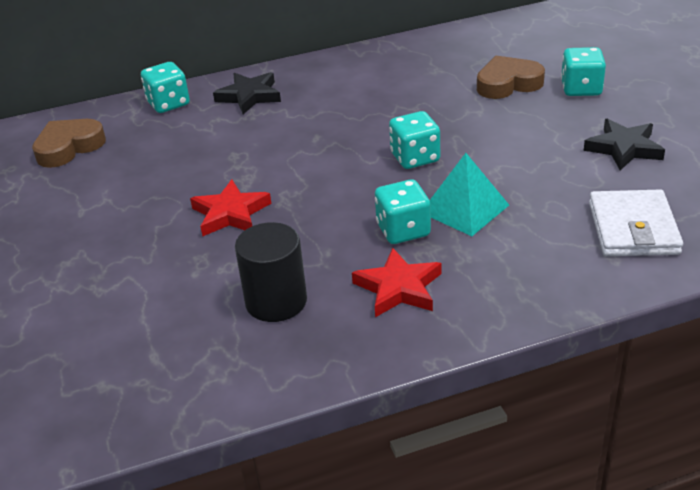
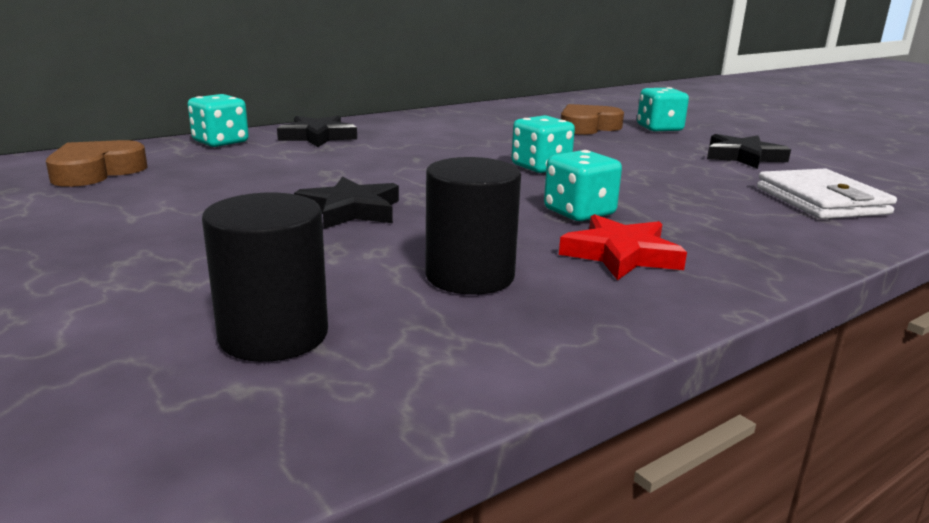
camera: 20 degrees left, 15 degrees down
red star [190,179,271,236] -> black star [294,176,399,229]
turquoise pyramid [430,153,509,236] -> none
none -> black cylinder [202,193,328,362]

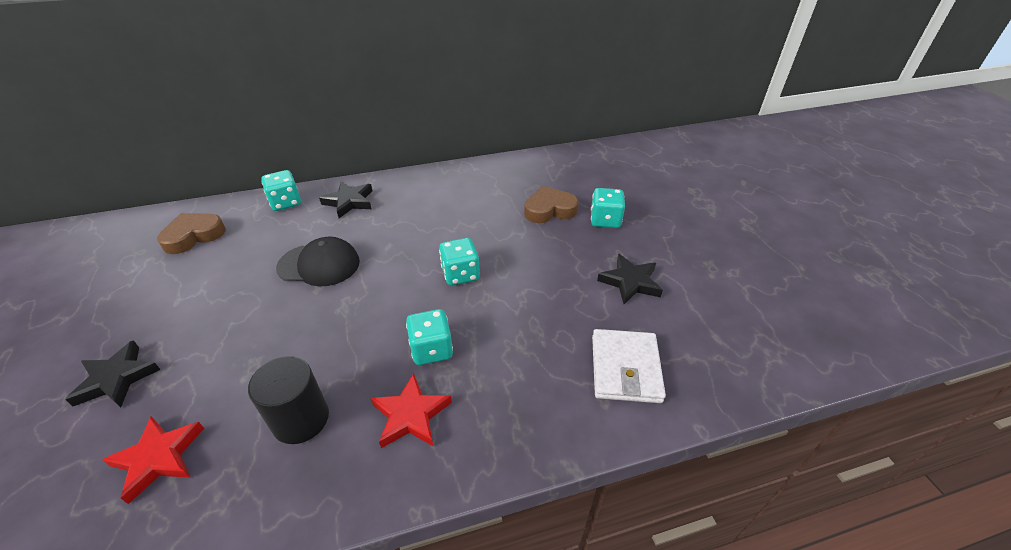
camera: 20 degrees right, 20 degrees up
black cylinder [202,193,328,362] -> red star [102,416,204,504]
black star [294,176,399,229] -> black star moved to [65,340,161,407]
none -> black cap [276,237,360,287]

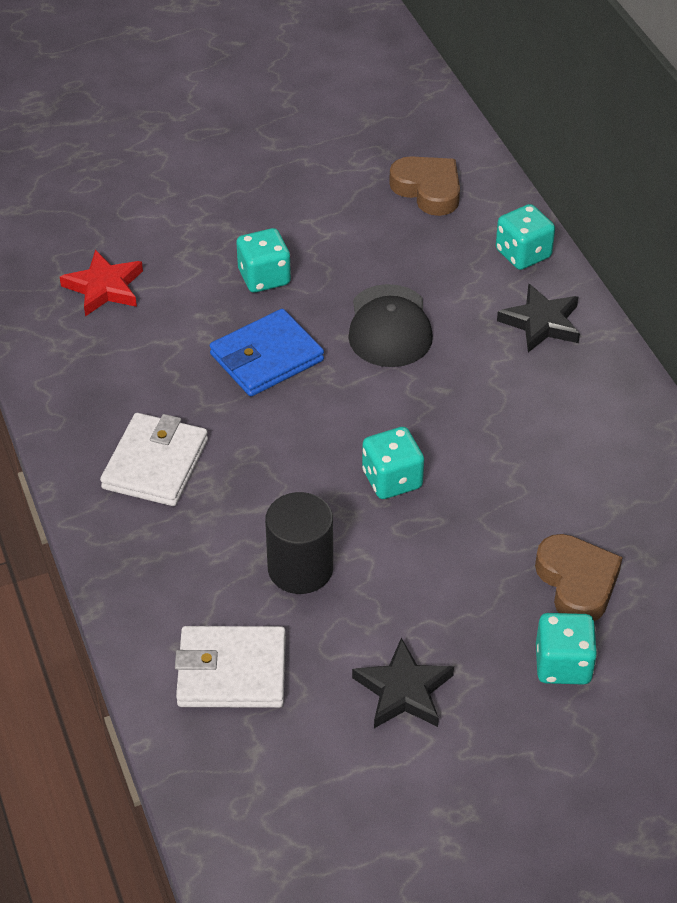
camera: 85 degrees right, 5 degrees up
black star [65,340,161,407] -> none
black cylinder [248,356,329,444] -> black cylinder moved to [265,492,333,594]
red star [371,373,452,448] -> white wallet [100,413,208,506]
turquoise dice [406,309,453,365] -> turquoise dice moved to [236,228,291,293]
none -> blue wallet [210,309,324,396]

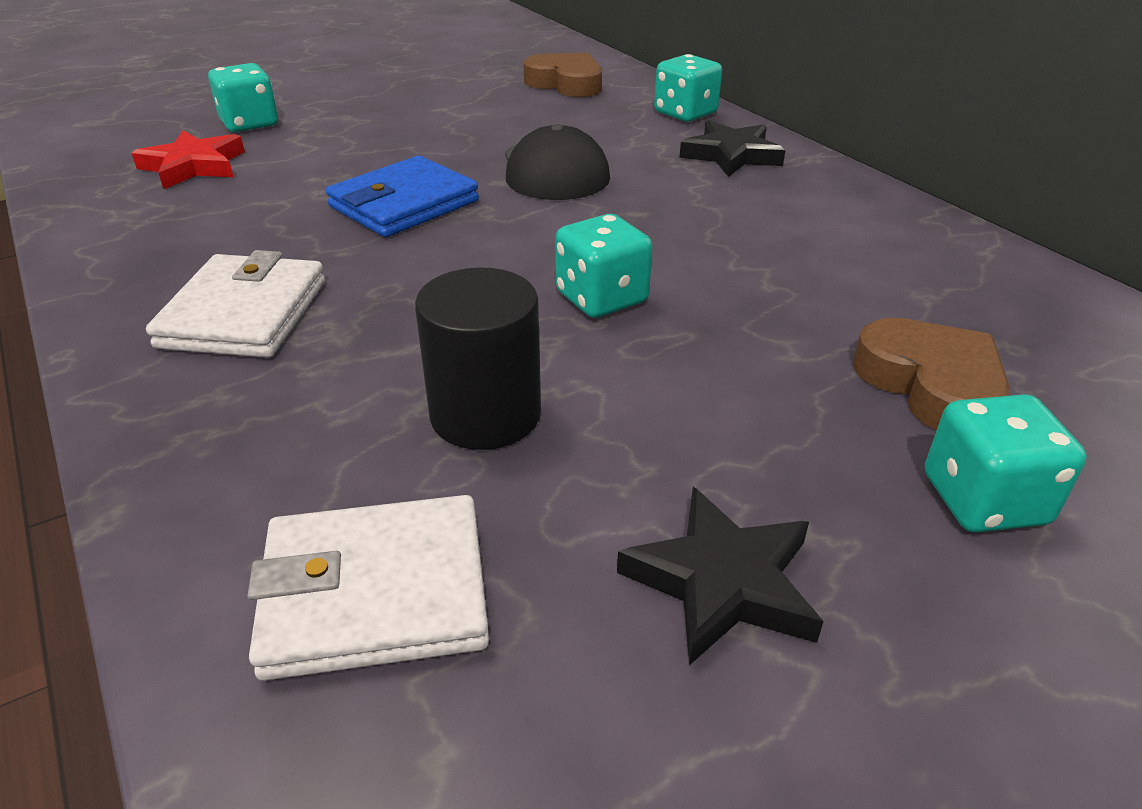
camera: 10 degrees left, 10 degrees down
turquoise dice [236,228,291,293] -> turquoise dice moved to [208,63,278,132]

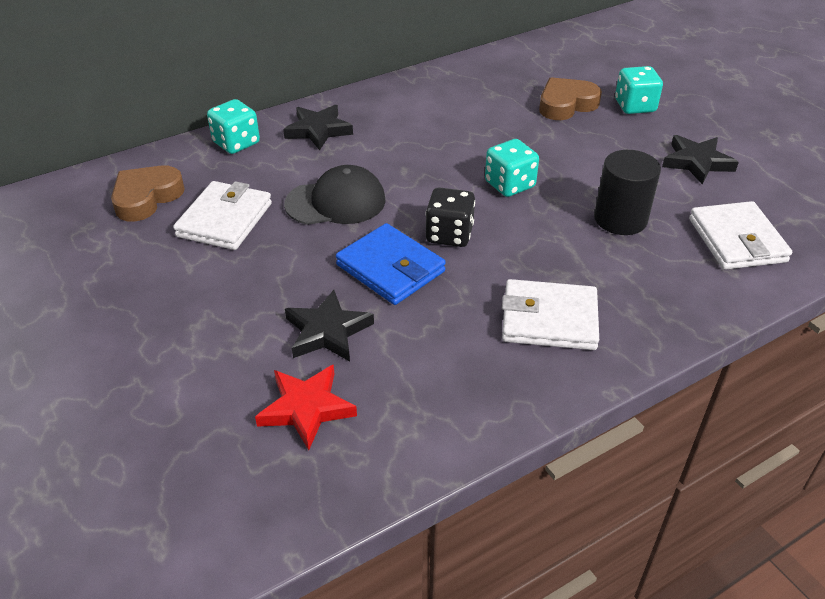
camera: 90 degrees left, 5 degrees up
turquoise dice [208,63,278,132] -> none
none -> white wallet [173,181,272,250]
none -> black star [285,290,374,362]
none -> black dice [426,187,475,247]

